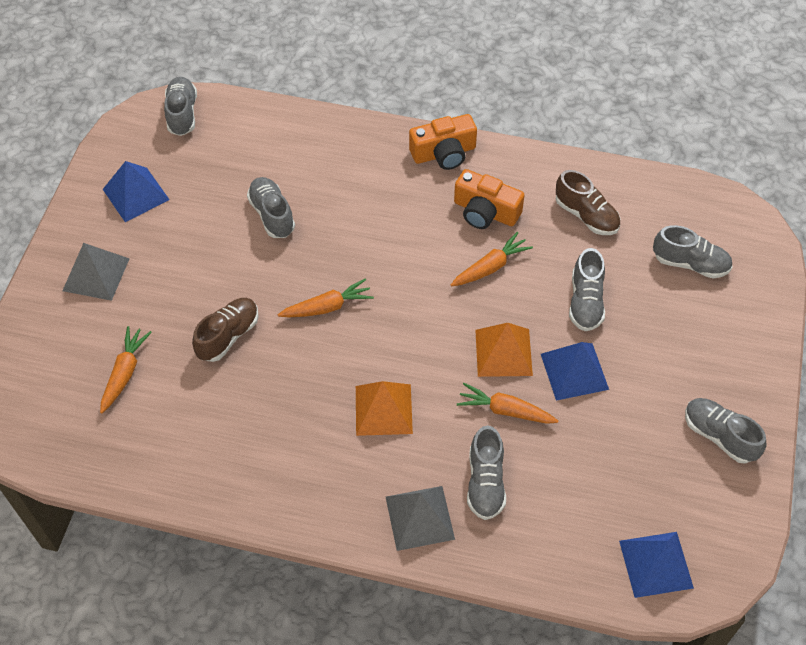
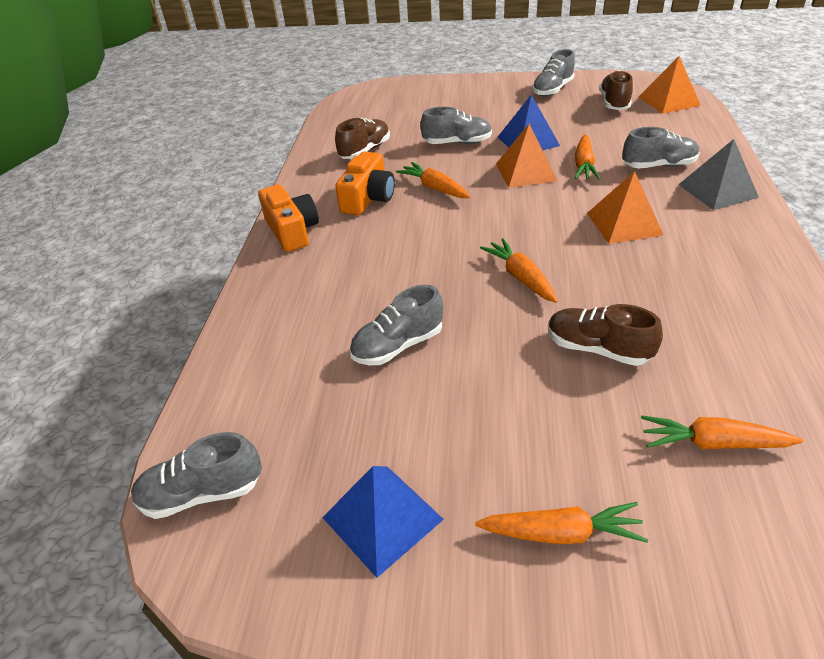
camera: 95 degrees left, 15 degrees down
grey pyramid [62,243,130,301] -> orange carrot [475,502,648,544]
blue pyramid [619,532,694,598] -> orange pyramid [639,56,701,114]
grey shoe [653,225,733,279] -> none
none -> brown shoe [599,70,633,110]

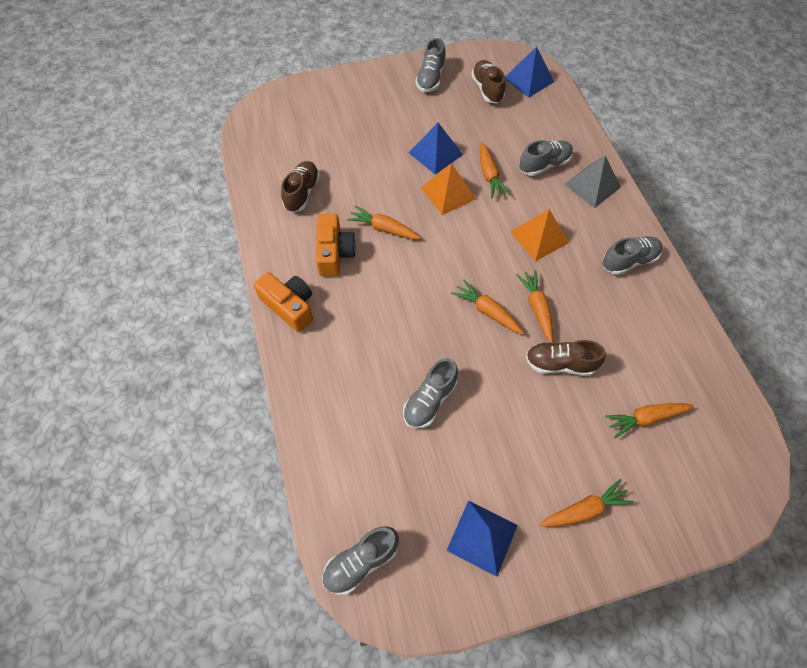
camera: 25 degrees left, 20 degrees up
grey shoe [420,107,492,144] -> grey shoe moved to [602,236,662,275]
orange pyramid [639,56,701,114] -> blue pyramid [505,47,554,98]
none -> orange carrot [516,270,553,343]

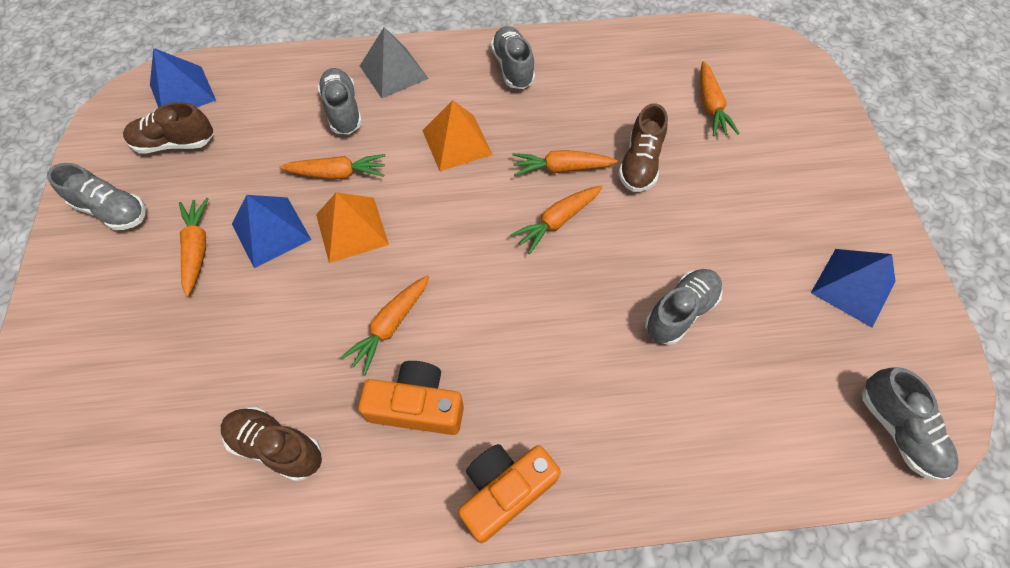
camera: 80 degrees left, 0 degrees up
grey shoe [403,358,458,429] -> grey shoe turned 90 degrees counterclockwise [645,269,723,345]
orange carrot [540,479,634,527] -> orange carrot moved to [179,198,209,297]

